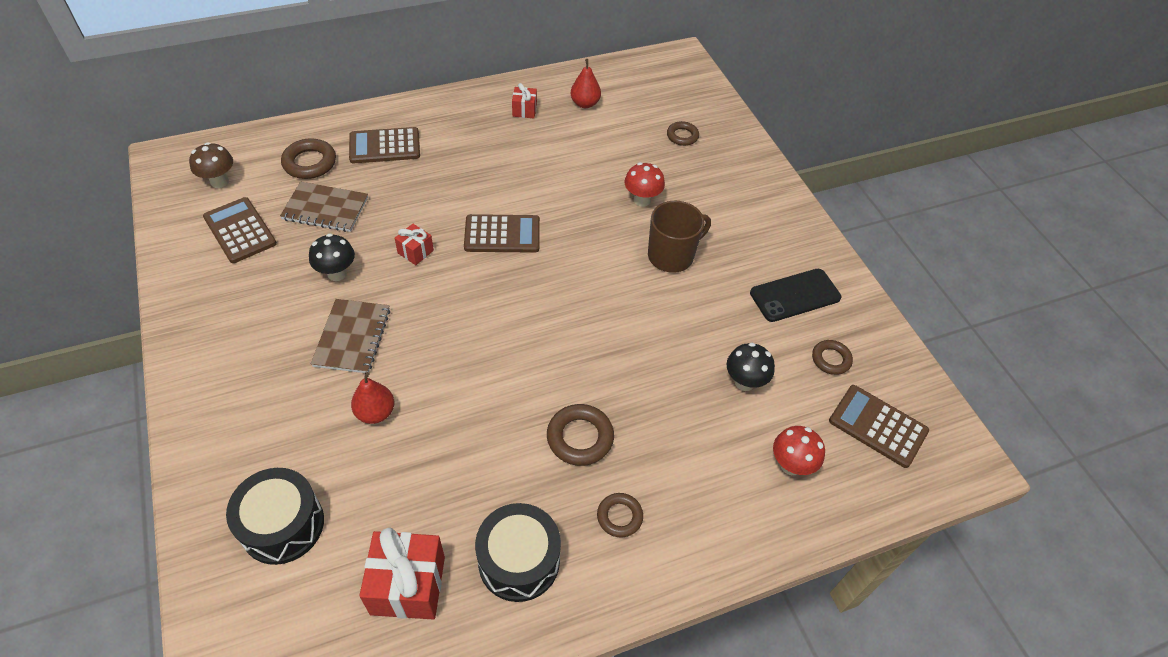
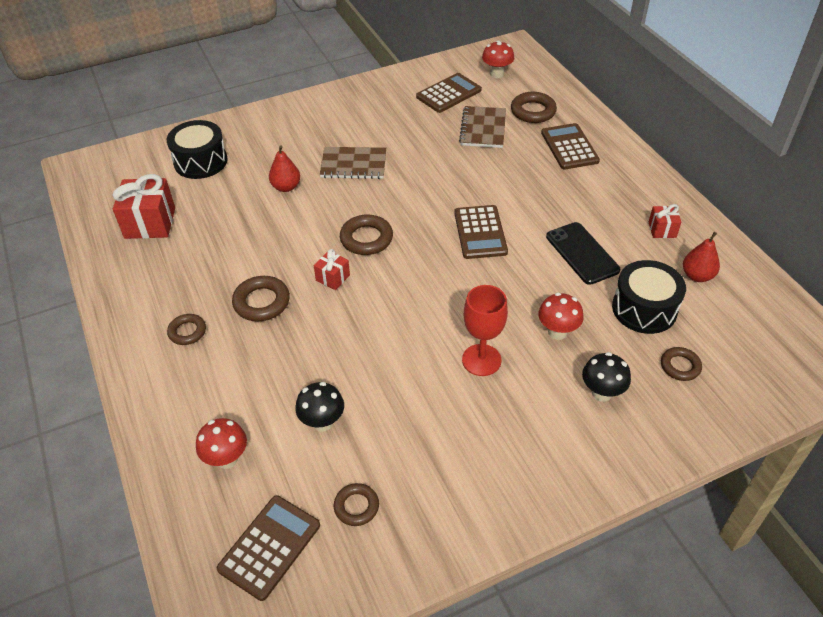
camera: 90 degrees right, 5 degrees down
brown mushroom [189,142,233,188] -> red mushroom [482,40,514,78]
black mushroom [309,233,355,281] -> black mushroom moved to [582,352,631,402]
red gift [395,224,434,265] -> red gift moved to [314,249,350,290]
black drum [475,503,561,602] -> black drum moved to [612,260,686,334]
brown mug [648,201,711,273] -> red goblet [462,285,508,376]
black phone [750,269,841,322] -> black phone moved to [546,222,620,285]
none -> brown ring [340,214,393,255]

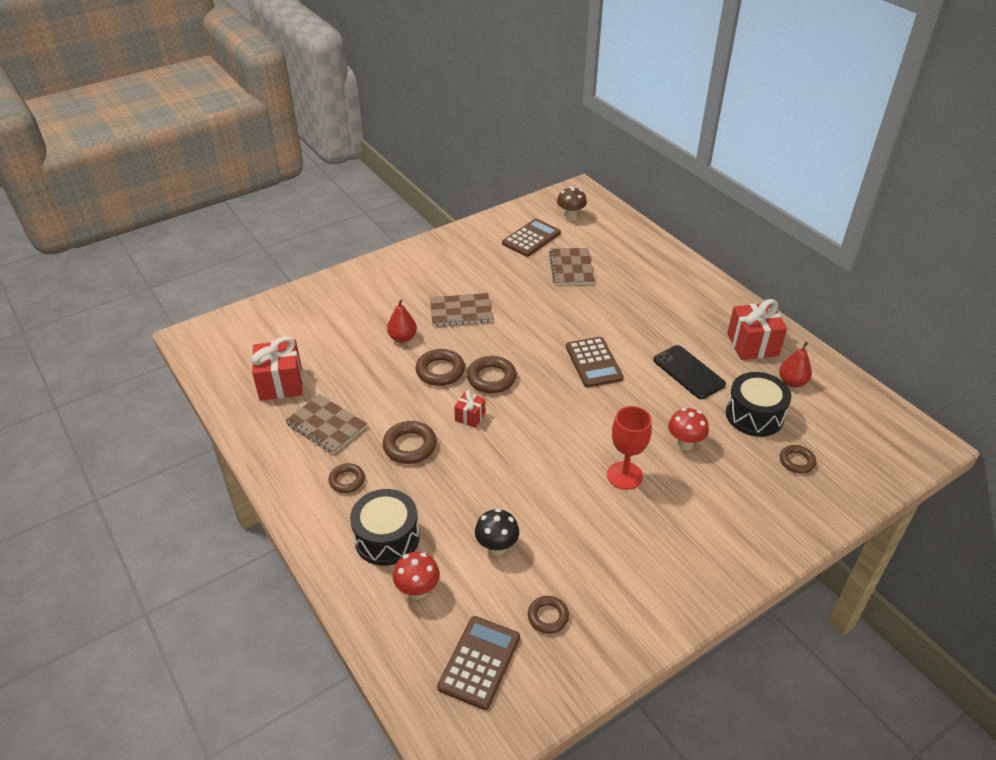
camera: 10 degrees left, 5 degrees down
black drum [167,120,228,179] -> black drum moved to [350,489,420,566]
red mushroom [482,40,514,78] -> brown mushroom [557,187,587,221]
brown ring [511,92,557,123] -> brown ring moved to [416,349,465,386]
brown calculator [541,123,600,170] -> none
black mushroom [582,352,631,402] -> none
red gift [649,204,681,238] -> red gift [727,299,787,360], size x1.90
none -> brown notebook [285,394,367,454]

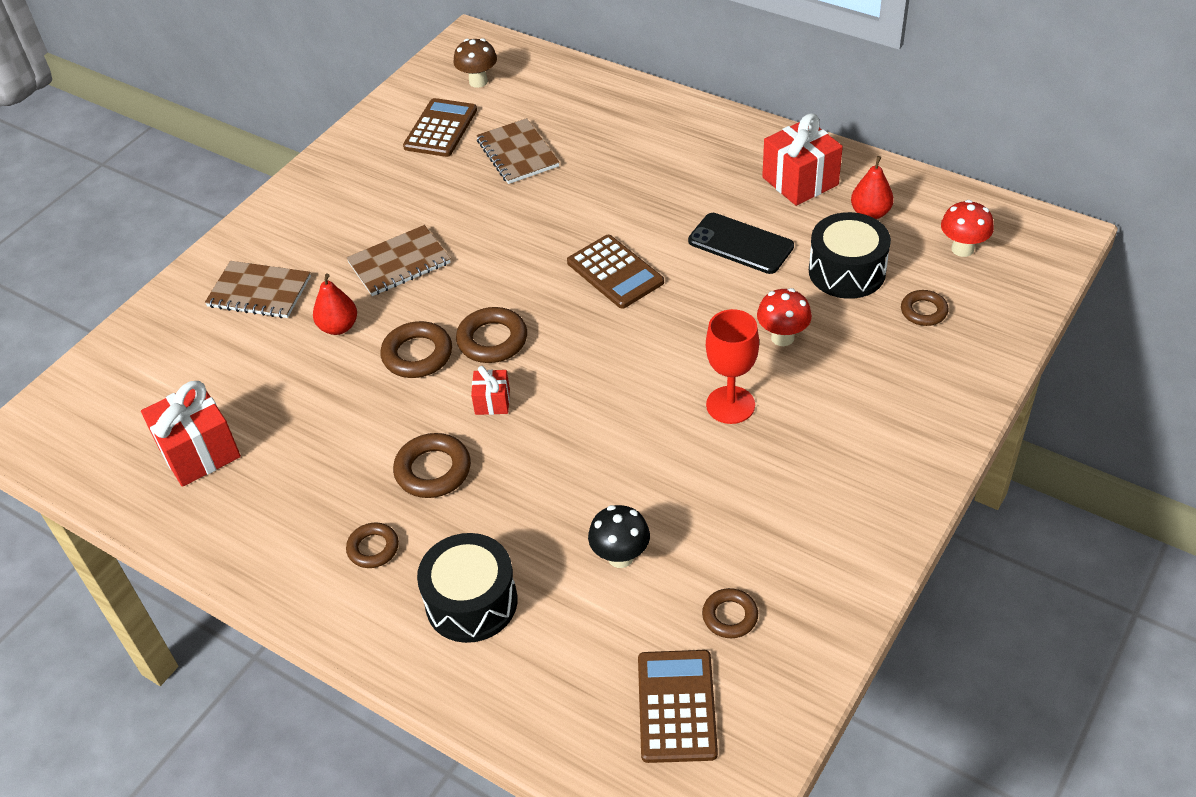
camera: 20 degrees left, 5 degrees up
brown notebook [285,394,367,454] -> brown notebook moved to [205,261,311,318]
red mushroom [393,552,440,600] -> red mushroom moved to [941,200,994,257]

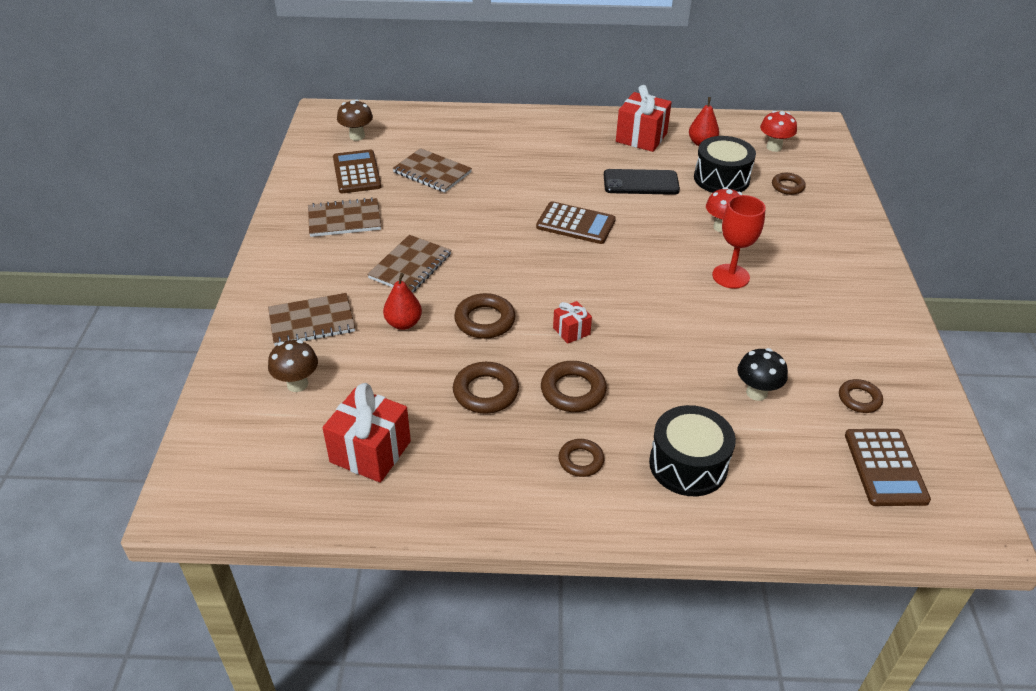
camera: 35 degrees left, 5 degrees down
brown ring [456,307,527,363] -> brown ring moved to [453,362,519,414]
brown calculator [638,650,718,763] -> brown calculator turned 150 degrees counterclockwise [845,429,931,506]
none -> brown mushroom [268,340,318,392]
none -> brown notebook [308,197,381,237]

